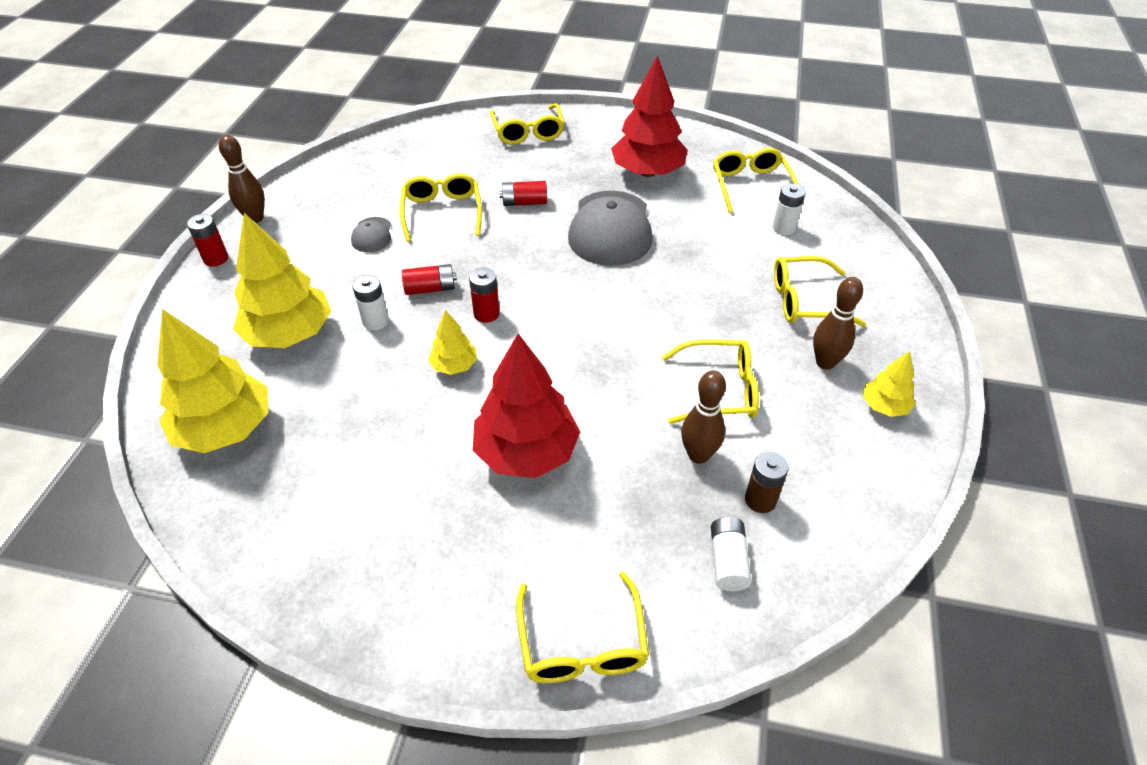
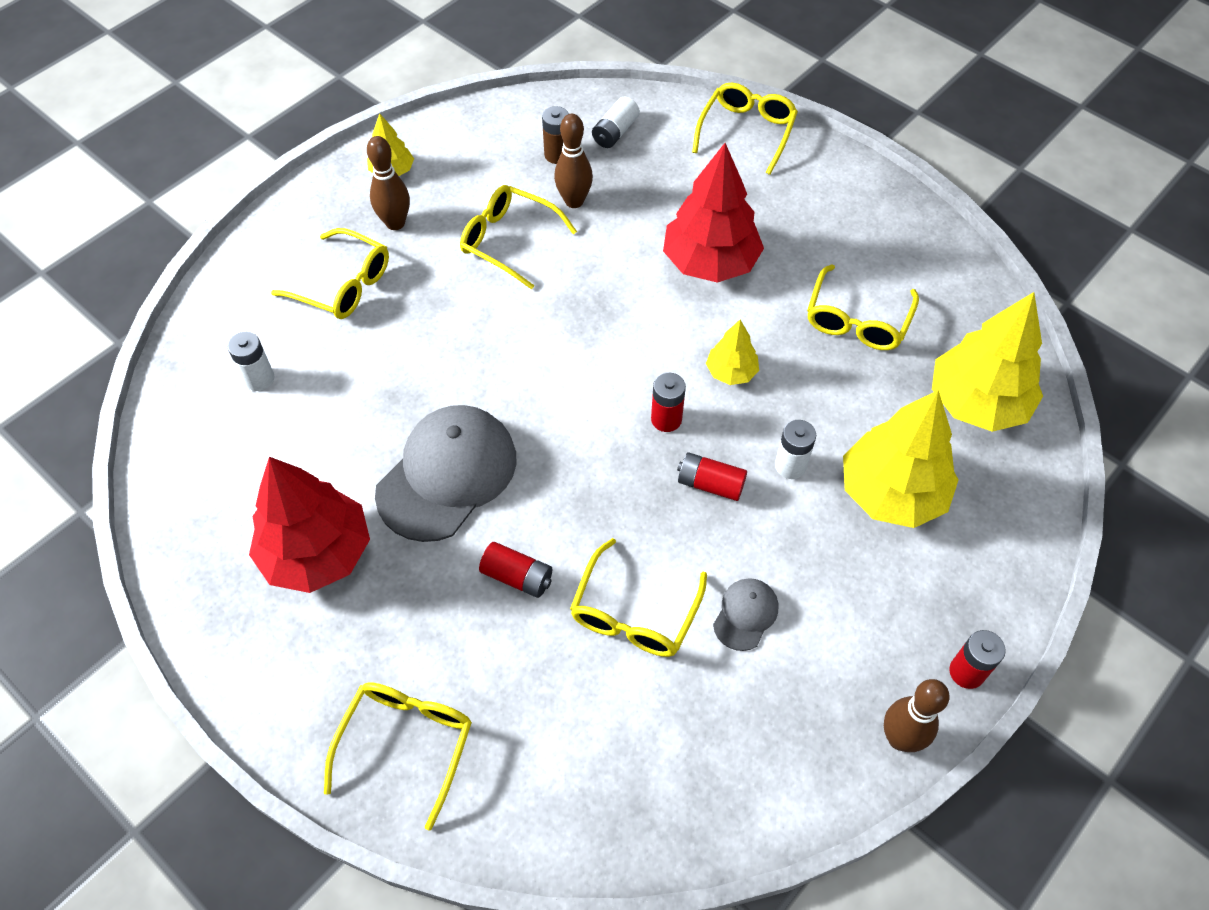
camera: 150 degrees left, 10 degrees up
yellow glasses [713,148,798,213] -> yellow glasses moved to [807,264,919,350]

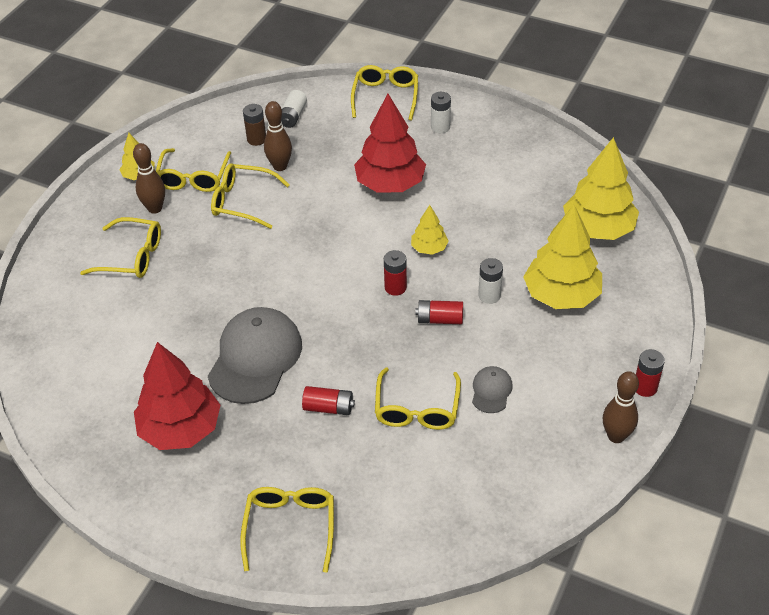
camera: 15 degrees left, 10 degrees down
white battery [228,332,274,391] -> white battery moved to [431,92,451,133]
yellow glasses [807,264,919,350] -> yellow glasses moved to [156,148,231,192]

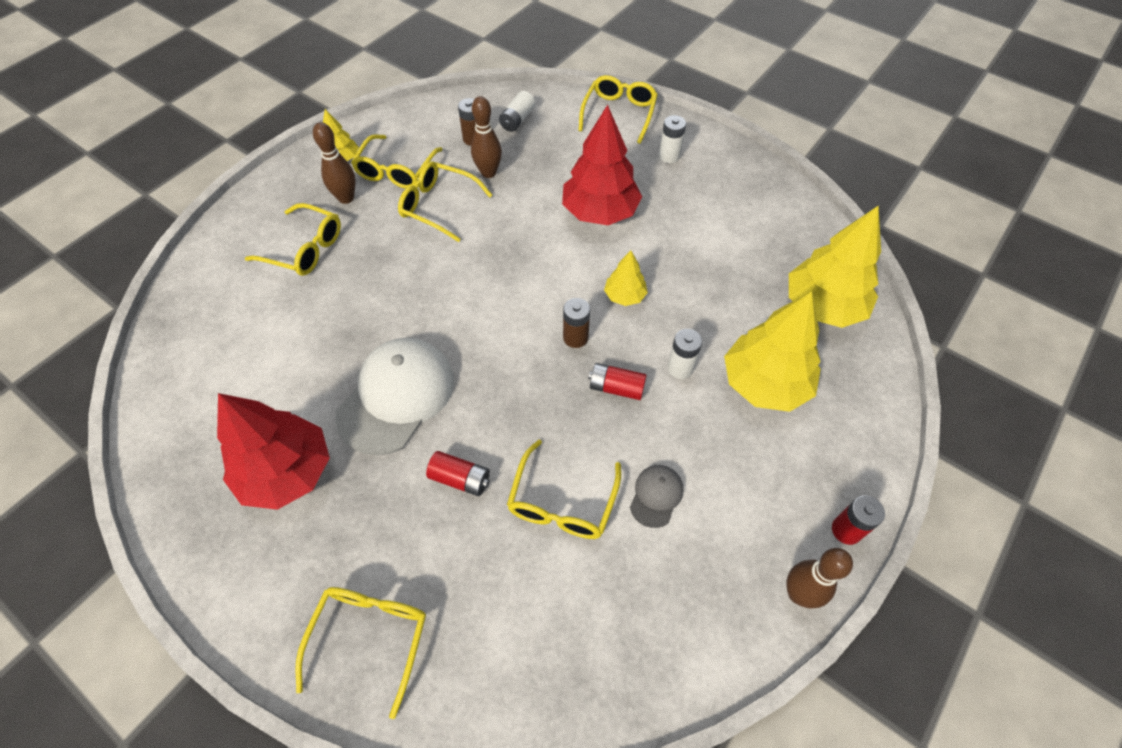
camera: 10 degrees right, 10 degrees up
grey cap [208,307,302,404] -> white cap [335,338,454,455]
red battery [384,250,407,296] -> brown battery [563,298,590,348]

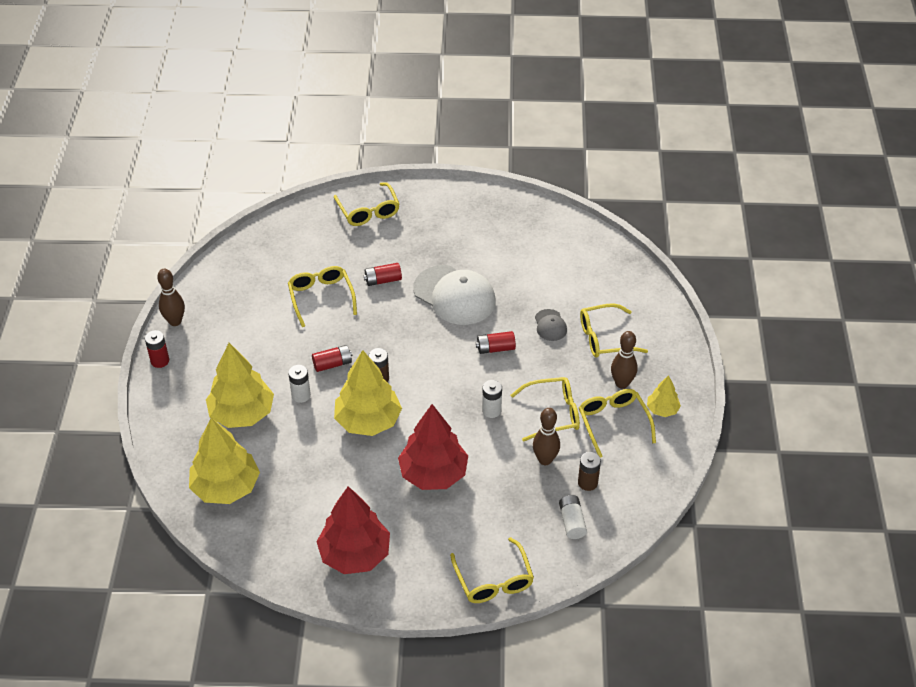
camera: 145 degrees right, 10 degrees down
red tree [217,393,330,510] -> red tree moved to [316,486,390,574]
white cap [335,338,454,455] -> white cap turned 45 degrees counterclockwise [413,265,496,325]
yellow tree [604,250,648,306] -> yellow tree [334,350,402,436], size x1.99
grey cap [630,465,683,528] -> grey cap moved to [535,309,567,341]
white battery [659,115,686,163] -> white battery moved to [482,380,502,418]
none -> red battery [476,331,516,354]

